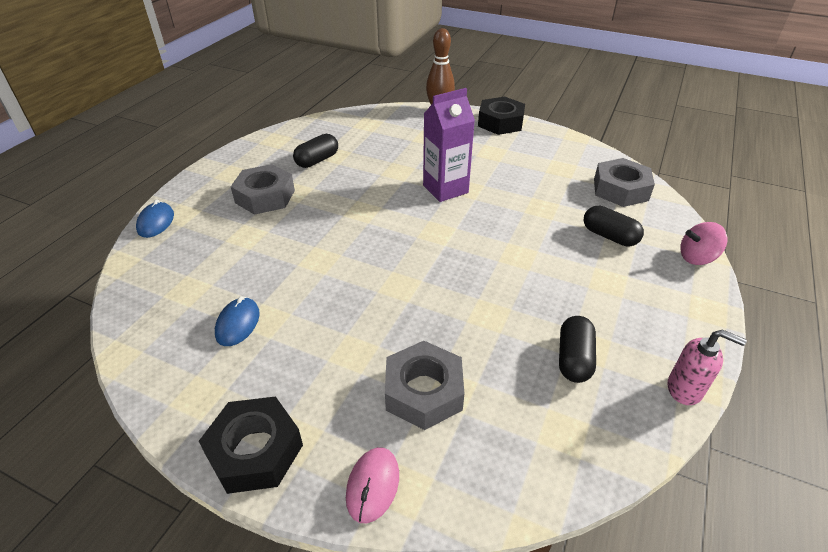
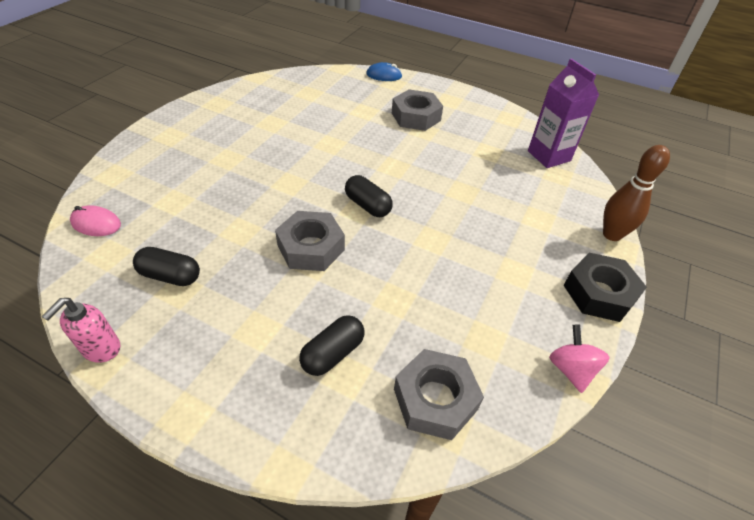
camera: 90 degrees right, 5 degrees up
black nut [199,396,303,494] -> none
blue mouse [215,296,260,346] -> none
black capsule [293,134,338,168] -> black capsule moved to [345,175,393,217]
pink mouse [346,447,399,524] -> pink mouse moved to [70,205,121,236]
grey nut [385,341,465,430] -> grey nut moved to [275,211,345,271]
purple carton [423,88,475,202] -> purple carton moved to [528,58,599,168]
pink spinning top [680,222,727,265] -> pink spinning top moved to [549,325,610,393]

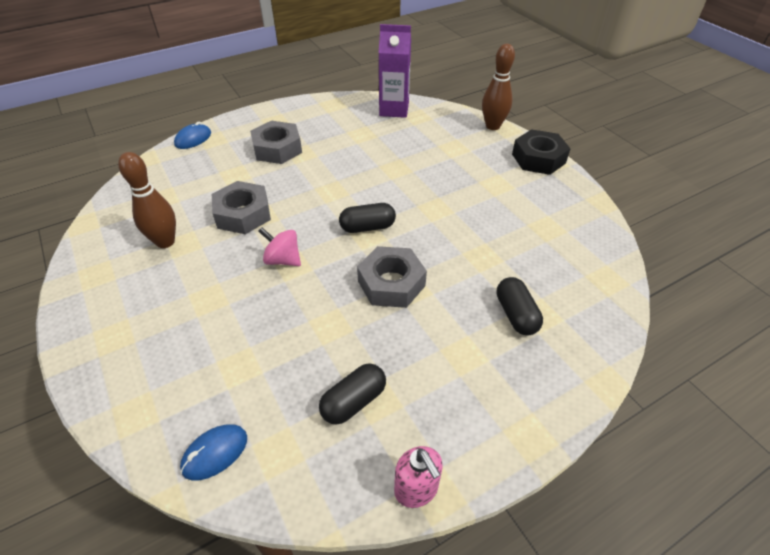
camera: 55 degrees left, 0 degrees up
pink mouse [70,205,121,236] -> blue mouse [180,424,247,481]
grey nut [394,349,484,440] -> grey nut moved to [212,181,271,234]
pink spinning top [549,325,610,393] -> pink spinning top moved to [258,227,301,266]
none -> brown bowling pin [118,152,176,248]

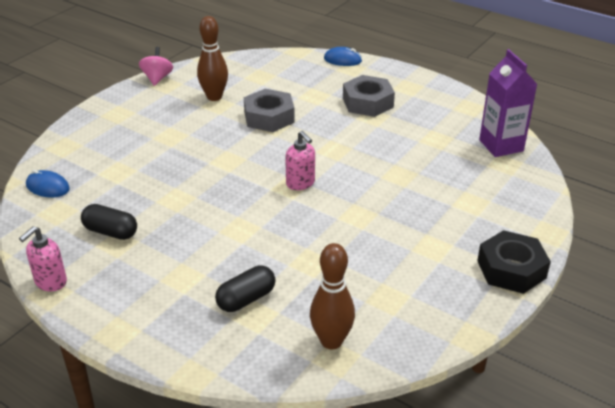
camera: 65 degrees right, 10 degrees down
pink spinning top [258,227,301,266] -> pink spinning top moved to [139,47,173,86]
black capsule [339,203,396,233] -> pink soap dispenser [285,131,315,190]
grey nut [357,246,427,308] -> none
brown bowling pin [482,44,515,130] -> brown bowling pin moved to [310,243,355,349]

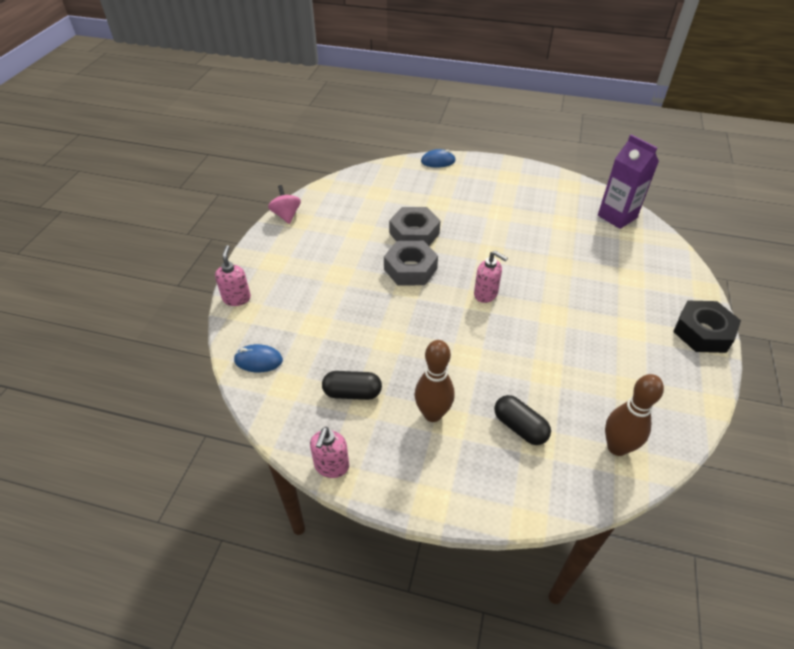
camera: 20 degrees left, 10 degrees up
brown bowling pin [197,16,228,101] -> brown bowling pin moved to [415,340,455,422]
black capsule [215,265,275,312] -> black capsule turned 75 degrees counterclockwise [494,395,551,445]
grey nut [343,75,395,117] -> grey nut moved to [384,241,438,286]
none -> pink soap dispenser [215,245,251,306]

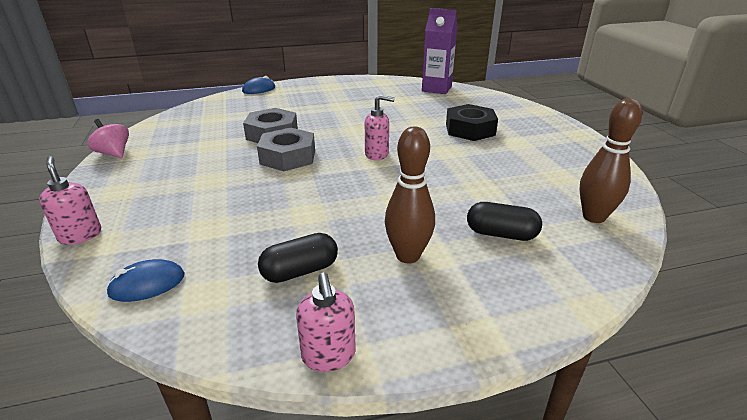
camera: 30 degrees left, 15 degrees down
black nut [673,301,741,353] -> black nut moved to [446,104,498,141]

